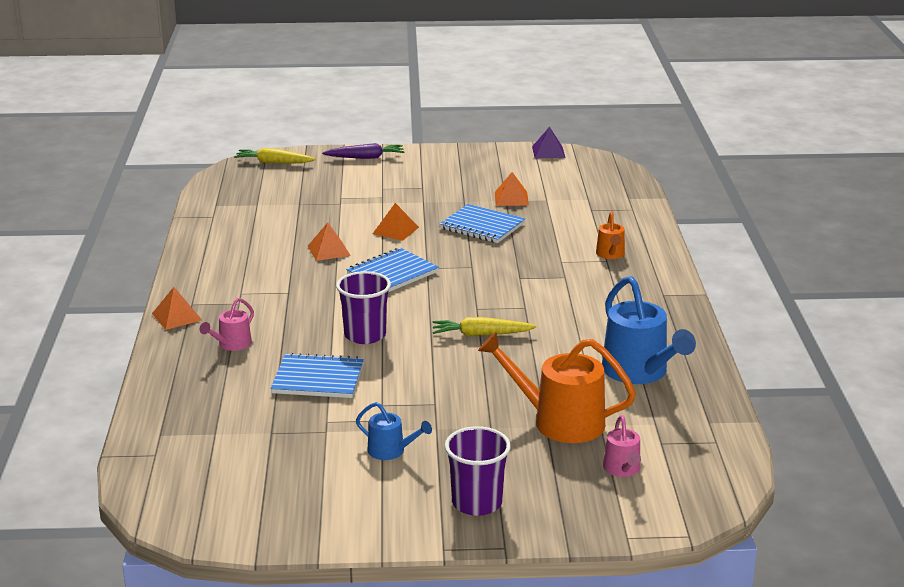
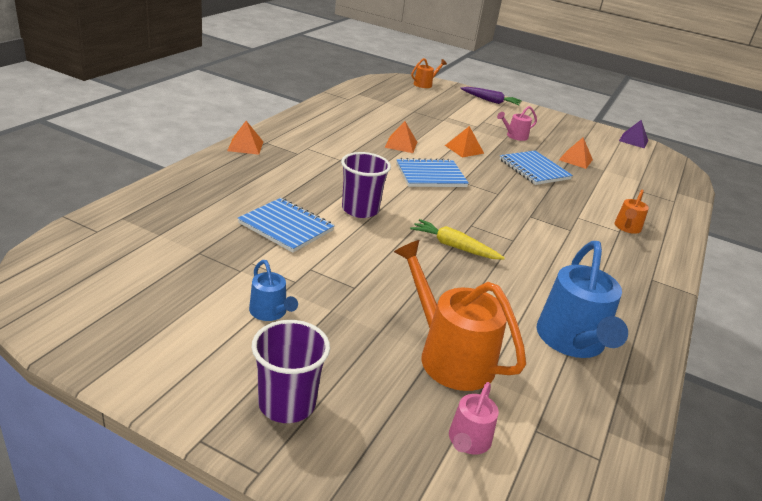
camera: 25 degrees right, 5 degrees up
pink watering can [200,298,254,351] -> pink watering can moved to [497,106,537,141]
yellow carrot [234,148,316,163] -> orange watering can [411,58,447,88]

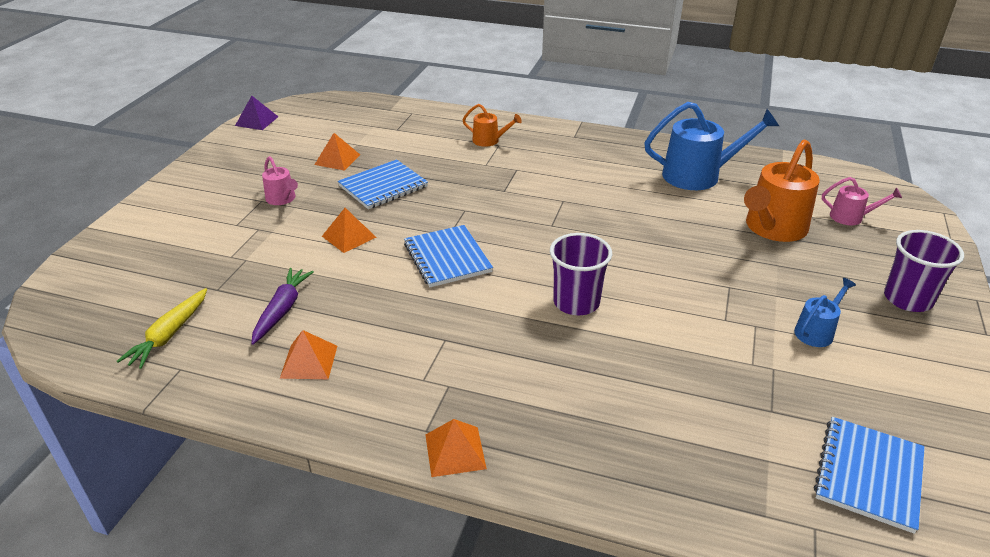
camera: 95 degrees left, 5 degrees up
blue notebook [238,198,335,253] -> blue notebook moved to [814,417,925,534]
orange pyramid [384,121,417,153] -> orange pyramid moved to [280,330,337,379]
yellow carrot [410,219,505,260] -> yellow carrot moved to [117,288,207,369]
orange watering can [411,58,447,88] -> none
purple carrot [460,87,522,105] -> purple carrot moved to [251,268,314,345]

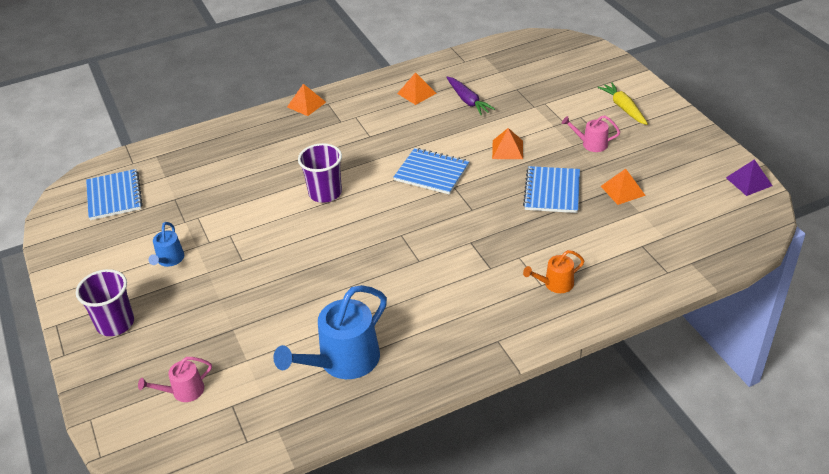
camera: 140 degrees right, 5 degrees up
yellow carrot [117,288,207,369] -> yellow carrot moved to [597,82,648,125]
orange watering can [744,139,820,242] -> none

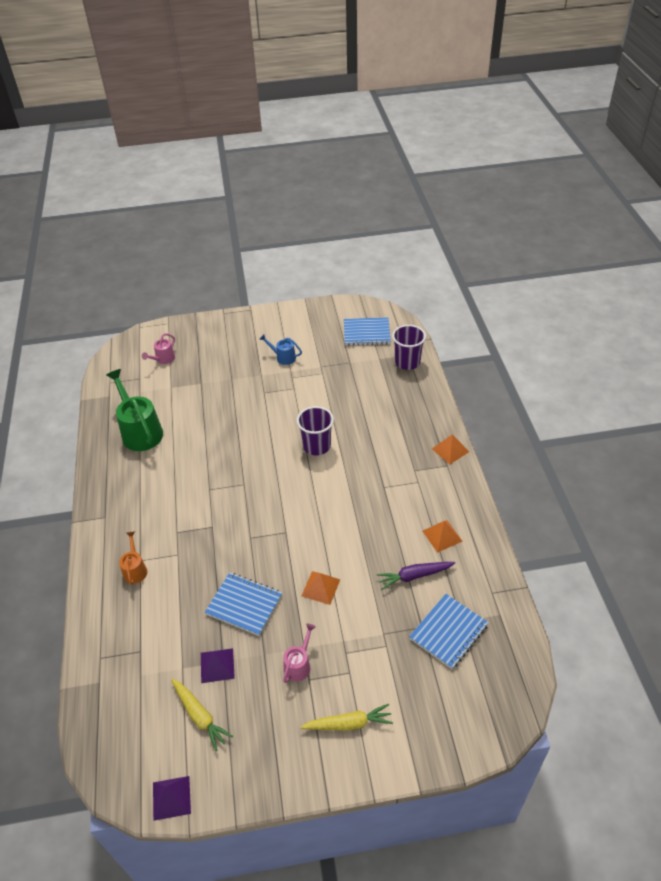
camera: 105 degrees right, 5 degrees up
purple cup [76,269,134,336] -> purple cup moved to [392,325,426,370]
pink watering can [138,357,212,402] -> pink watering can turned 135 degrees counterclockwise [142,333,175,364]
blue watering can [273,285,387,379] -> green watering can [106,369,163,451]
blue notebook [394,148,470,195] -> blue notebook moved to [409,594,489,669]
orange pyramid [601,169,646,205] -> purple pyramid [201,648,235,683]
none -> yellow carrot [171,679,233,751]

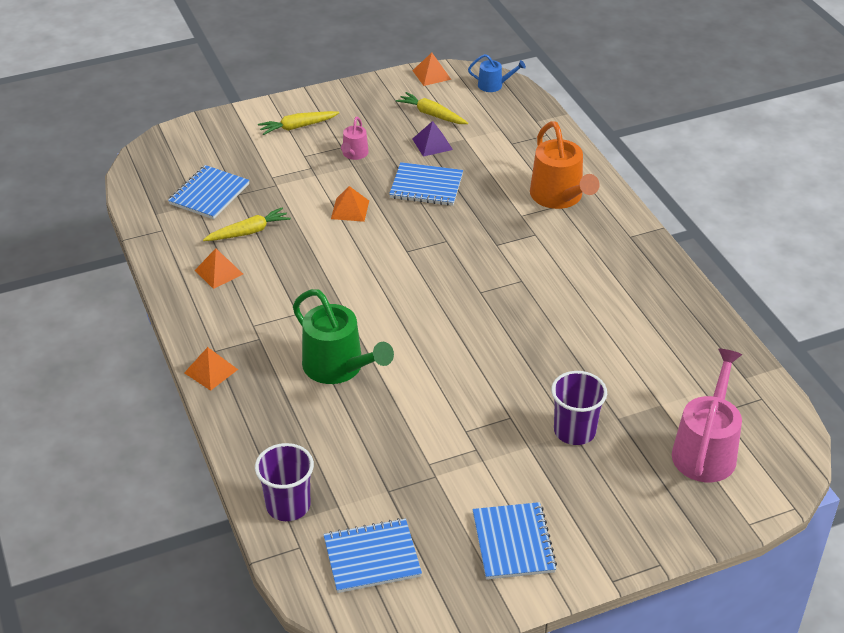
camera: 165 degrees right, 5 degrees down
green watering can [106,369,163,451] -> green watering can moved to [293,289,394,384]
orange watering can [119,531,147,585] -> orange watering can [530,121,600,209], size x1.95
pink watering can [142,333,175,364] -> pink watering can [672,348,742,482], size x1.95
purple pyramid [153,776,191,821] -> orange pyramid [412,53,451,86]
blue watering can [259,334,302,365] -> blue watering can moved to [468,54,526,92]
purple cup [297,406,334,455] -> purple cup moved to [551,371,607,445]
purple carrot [377,562,455,590] -> yellow carrot [203,207,291,241]
none -> blue notebook [473,502,557,580]

